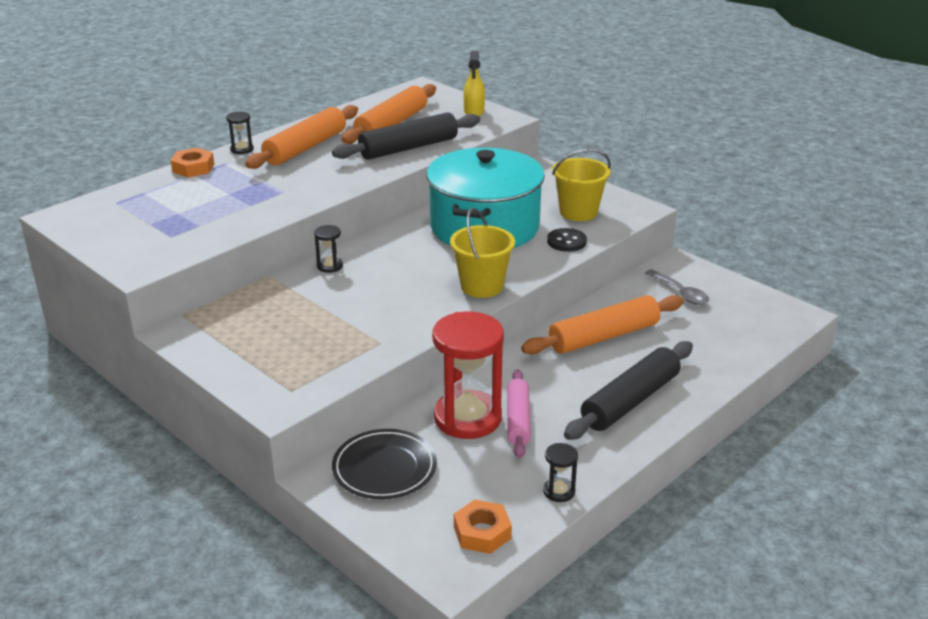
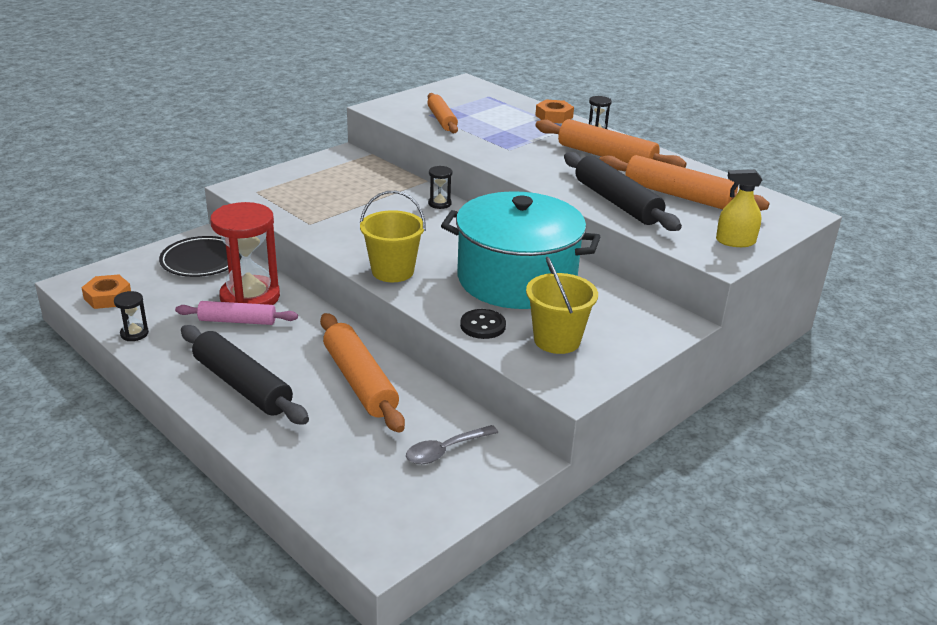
camera: 90 degrees right, 0 degrees up
none -> orange rolling pin [427,93,458,133]

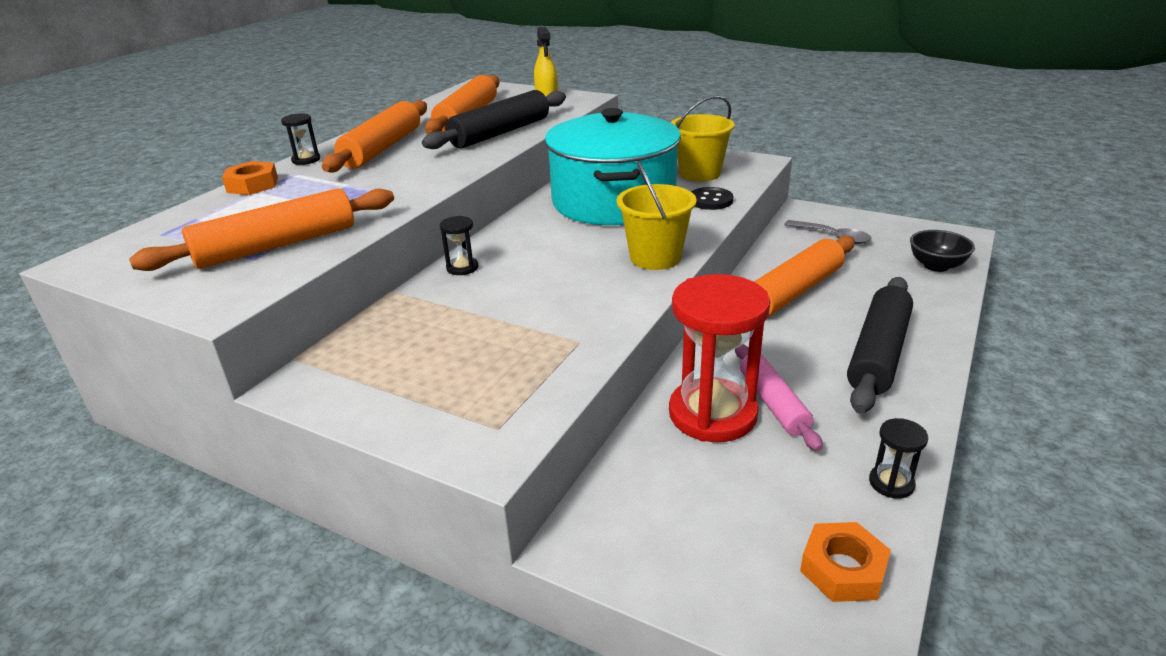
camera: 105 degrees left, 0 degrees up
black plate [159,236,242,277] -> none
orange rolling pin [427,93,458,133] -> orange rolling pin [129,188,394,271], size x1.55
none -> black bowl [910,230,975,272]

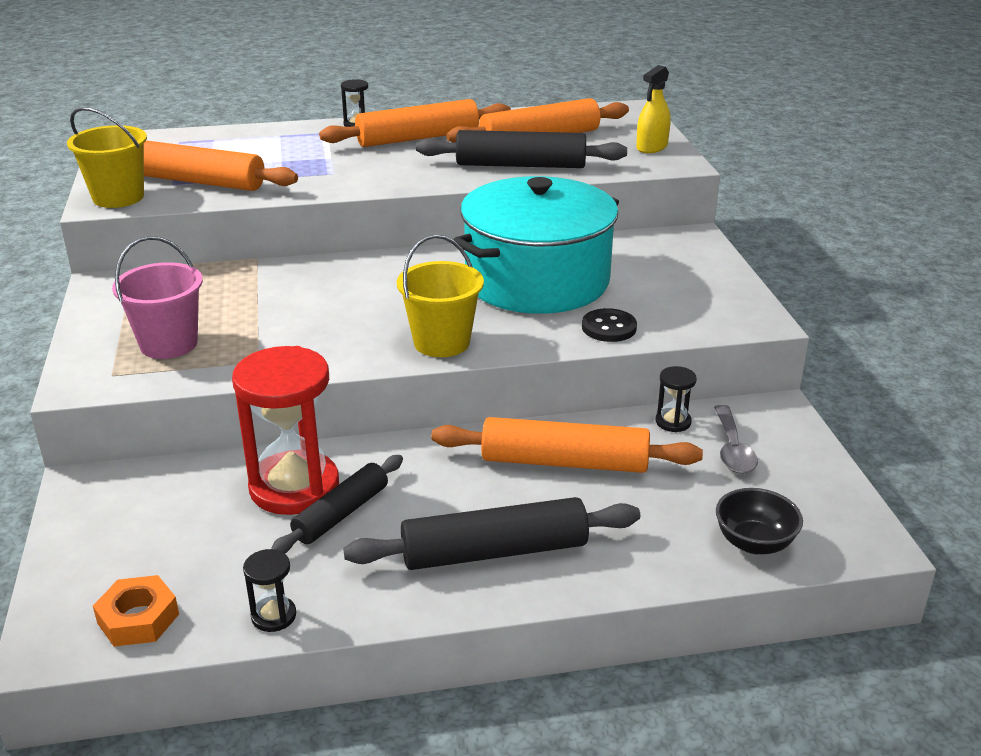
camera: 50 degrees right, 0 degrees up
orange nut [222,161,278,195] -> none
black hourglass [440,216,479,275] -> black hourglass moved to [656,366,697,432]
yellow bucket [671,95,734,182] -> yellow bucket moved to [67,107,147,208]
pink rolling pin [735,344,823,451] -> black rolling pin [271,455,403,553]
none -> pink bucket [112,236,203,359]

